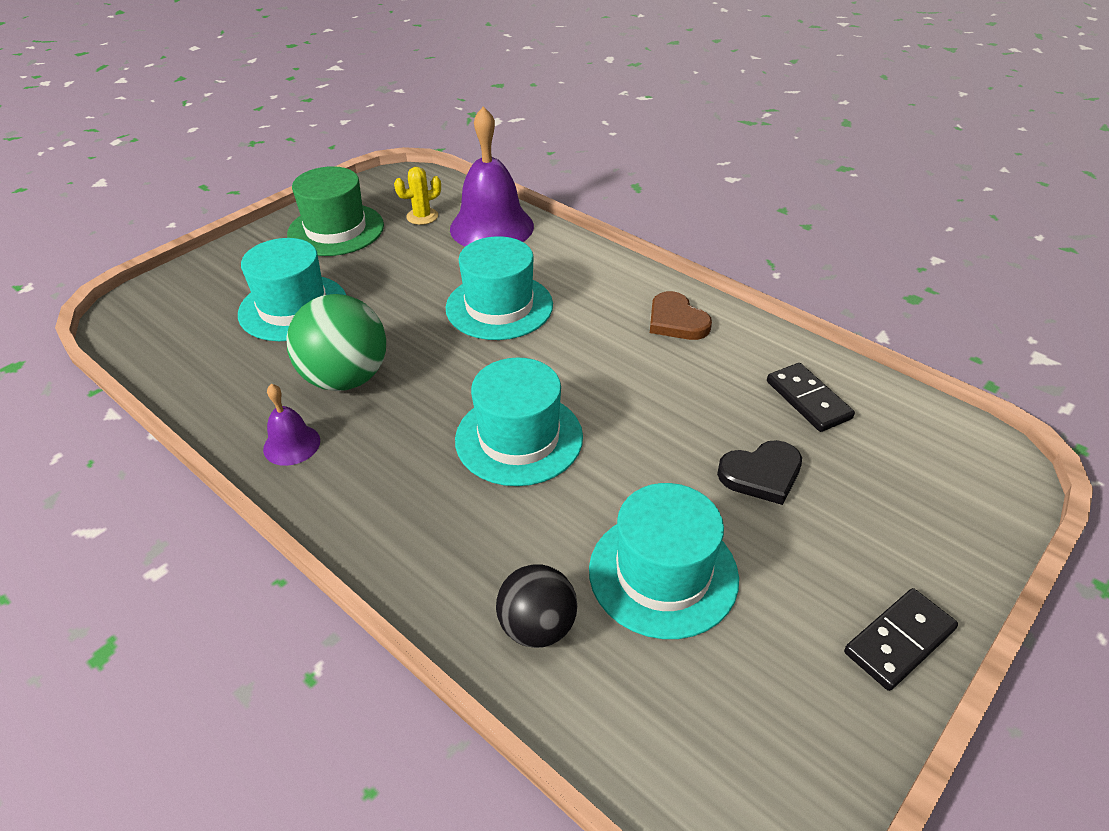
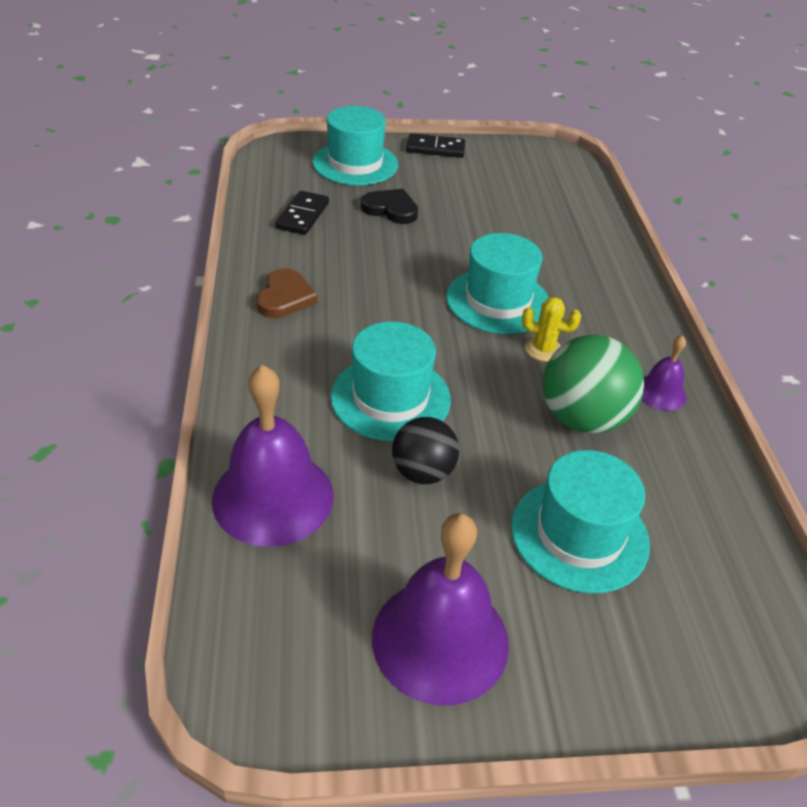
camera: 140 degrees left, 0 degrees up
green hat [287,166,384,256] -> purple bell [372,513,509,706]
yellow cactus [394,167,441,225] -> yellow cactus moved to [522,297,581,362]
black ball [496,564,577,648] -> black ball moved to [392,417,459,484]
turquoise hat [589,483,739,639] -> turquoise hat moved to [312,106,398,185]

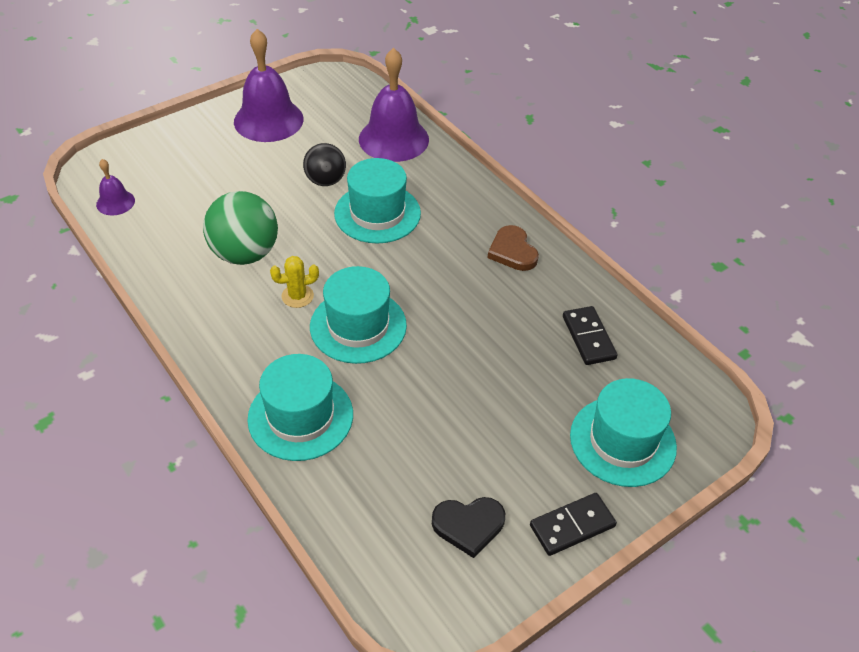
camera: 150 degrees right, 5 degrees up
black heart [361,189,418,224] -> black heart moved to [432,497,505,558]
turquoise hat [511,450,650,594] -> turquoise hat moved to [247,354,353,461]
purple bell [641,335,686,410] -> purple bell moved to [96,159,135,216]

